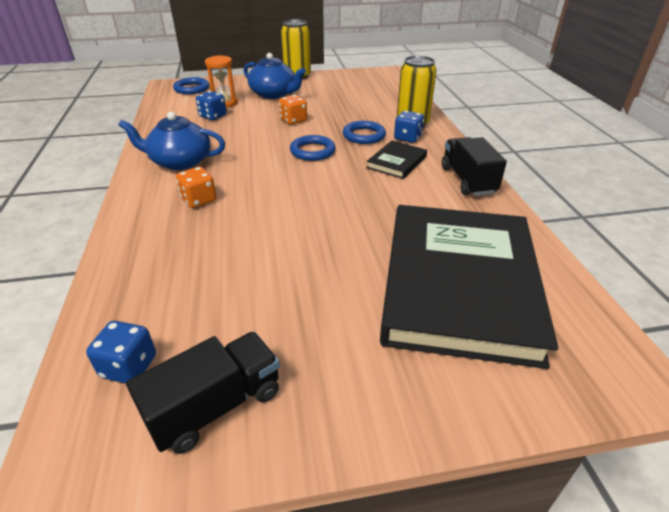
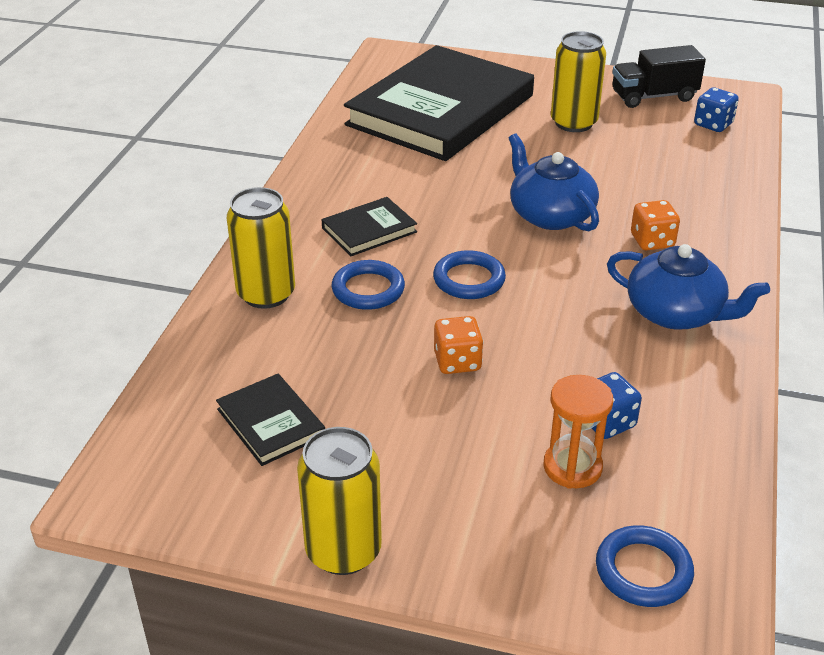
camera: 155 degrees left, 0 degrees up
blue teapot [244,53,306,99] -> blue teapot moved to [509,133,599,231]
blue dice [394,111,424,143] -> none
black truck [442,137,507,196] -> none
none -> black book [216,374,325,466]
none -> yellow can [551,31,606,132]

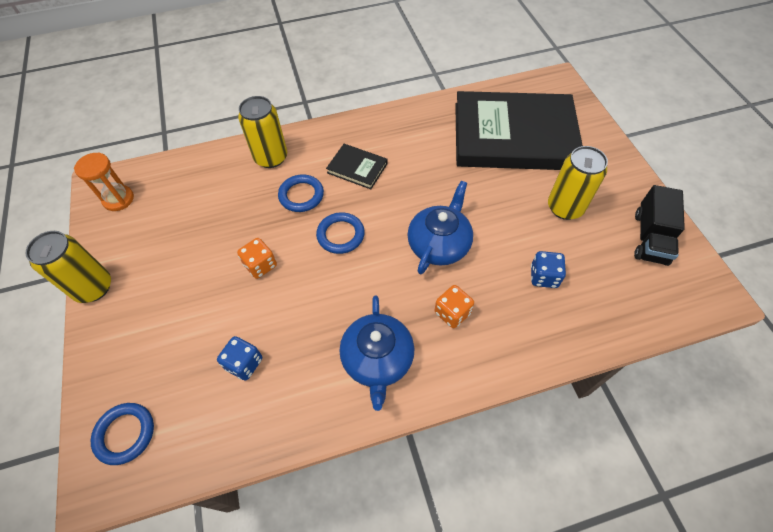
camera: 60 degrees right, 20 degrees up
black book [216,374,325,466] -> none
orange hourglass [543,375,613,489] -> orange hourglass moved to [74,152,134,211]
black truck [612,45,706,108] -> black truck turned 120 degrees counterclockwise [634,185,685,266]
blue dice [694,87,739,132] -> blue dice moved to [531,251,566,288]

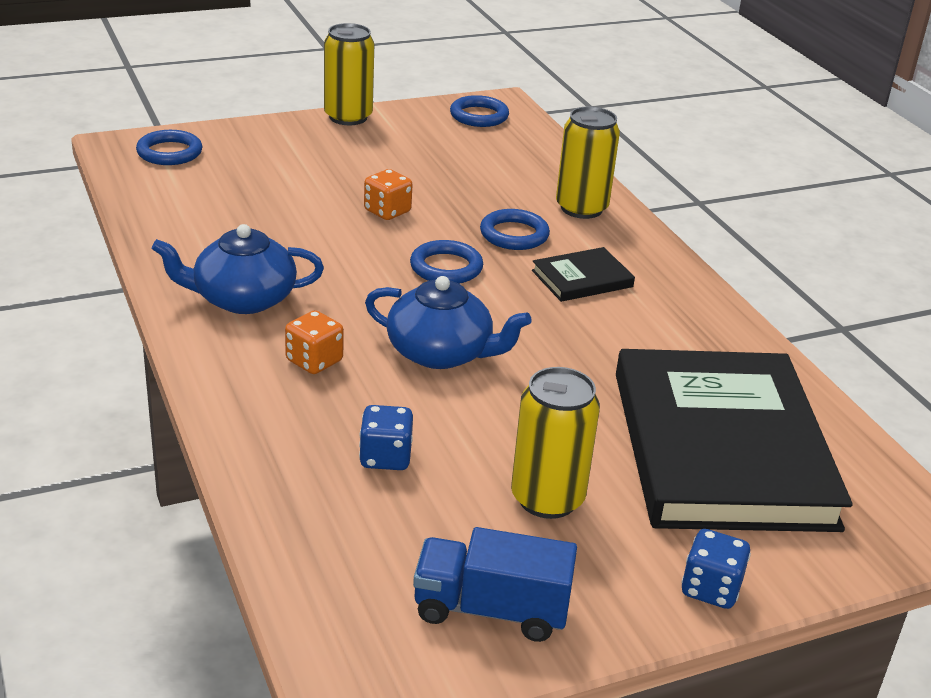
camera: 80 degrees right, 25 degrees down
orange hourglass [74,152,134,211] -> blue ring [450,95,509,127]
blue dice [217,336,262,381] -> blue dice moved to [681,529,751,609]
black book [326,144,388,189] -> black book turned 45 degrees clockwise [532,247,635,302]
black truck [634,185,685,266] -> blue truck [413,527,577,642]

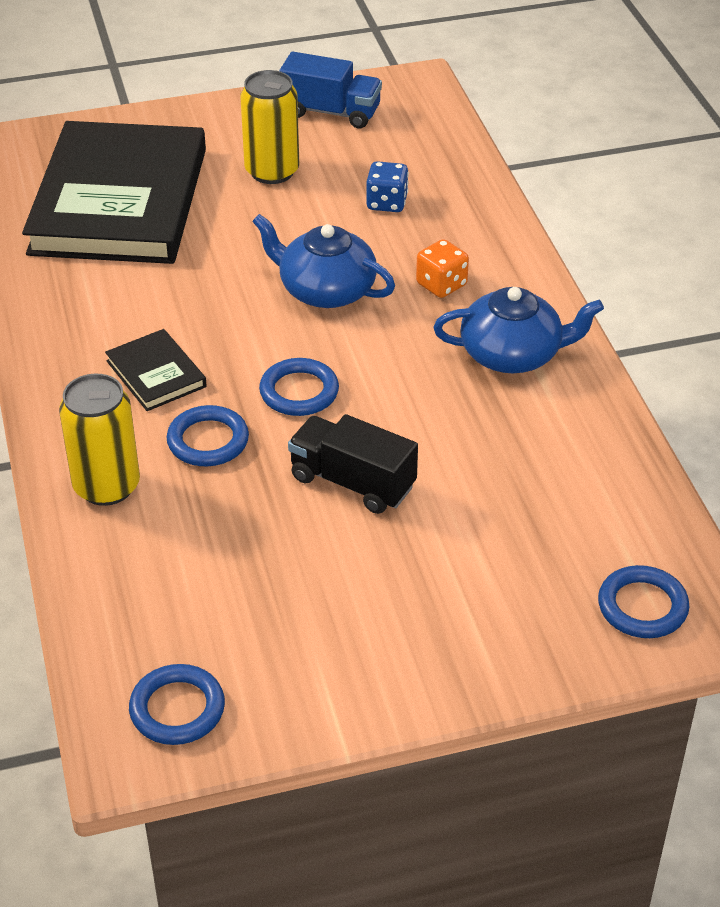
camera: 170 degrees left, 10 degrees up
yellow can [324,23,374,125] -> none
orange dice [364,169,413,220] -> black truck [288,414,418,514]
black book [532,247,635,302] -> black book turned 75 degrees clockwise [105,329,207,411]
blue dice [681,529,751,609] -> none

